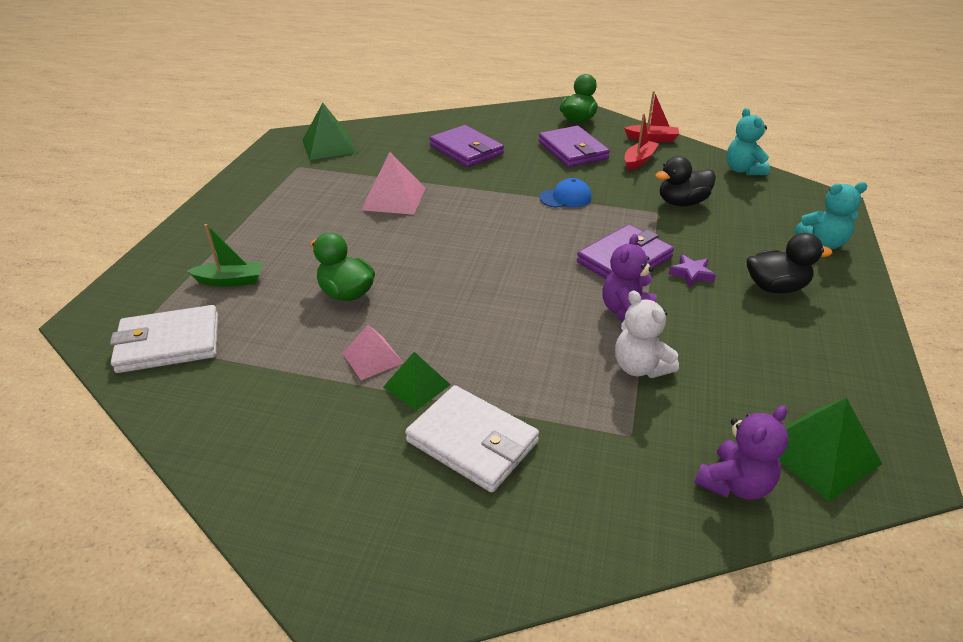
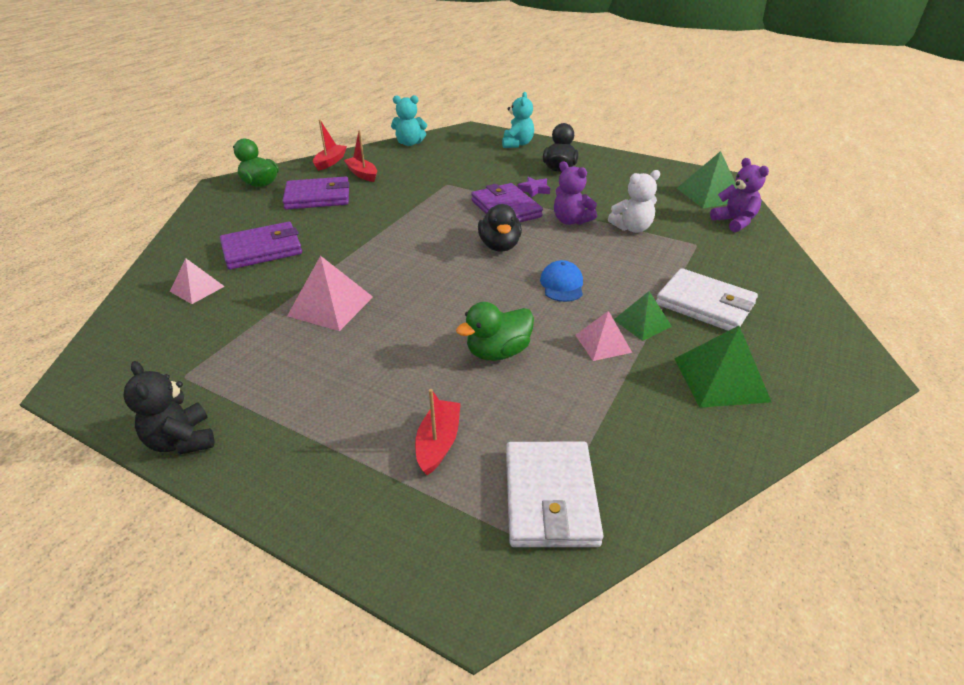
camera: 75 degrees left, 0 degrees up
green boat [187,224,263,287] -> red boat [415,389,461,475]
green pyramid [302,103,357,160] -> green pyramid moved to [674,326,771,408]
white wallet [405,385,539,493] -> white wallet turned 75 degrees clockwise [656,268,758,331]
blue cap [539,178,592,208] -> blue cap moved to [540,260,583,302]
black duck [655,156,716,206] -> black duck moved to [478,204,522,252]
none -> black teddy bear [123,361,214,455]
none -> pink pyramid [170,258,225,304]

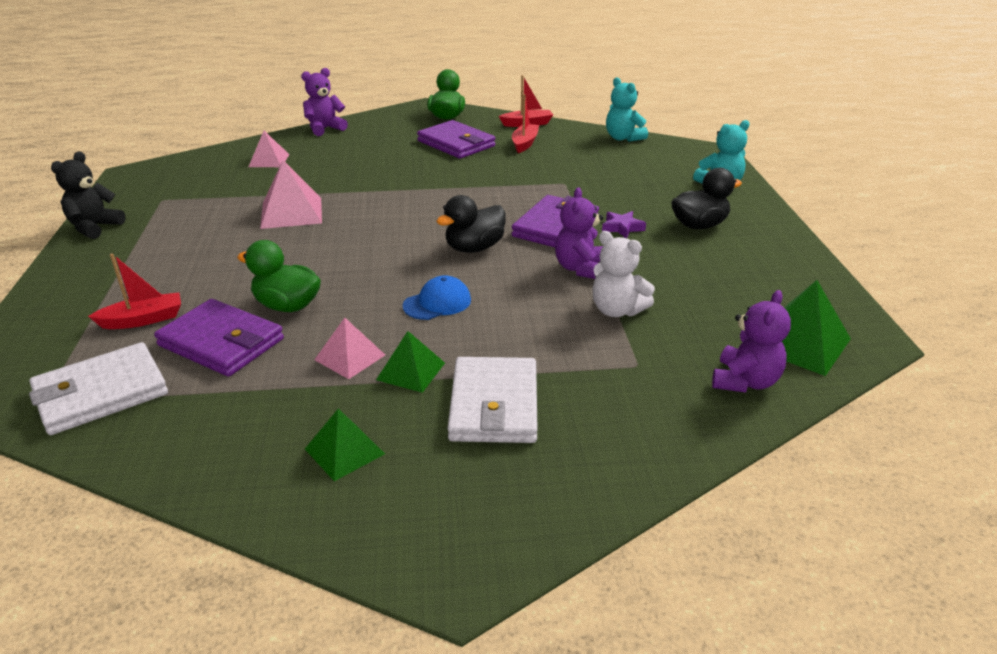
camera: 55 degrees right, 5 degrees down
purple wallet [220,222,302,270] -> purple wallet moved to [154,299,284,377]
green pyramid [674,326,771,408] -> green pyramid [305,409,385,481], size x0.64
none -> purple teddy bear [301,68,348,136]

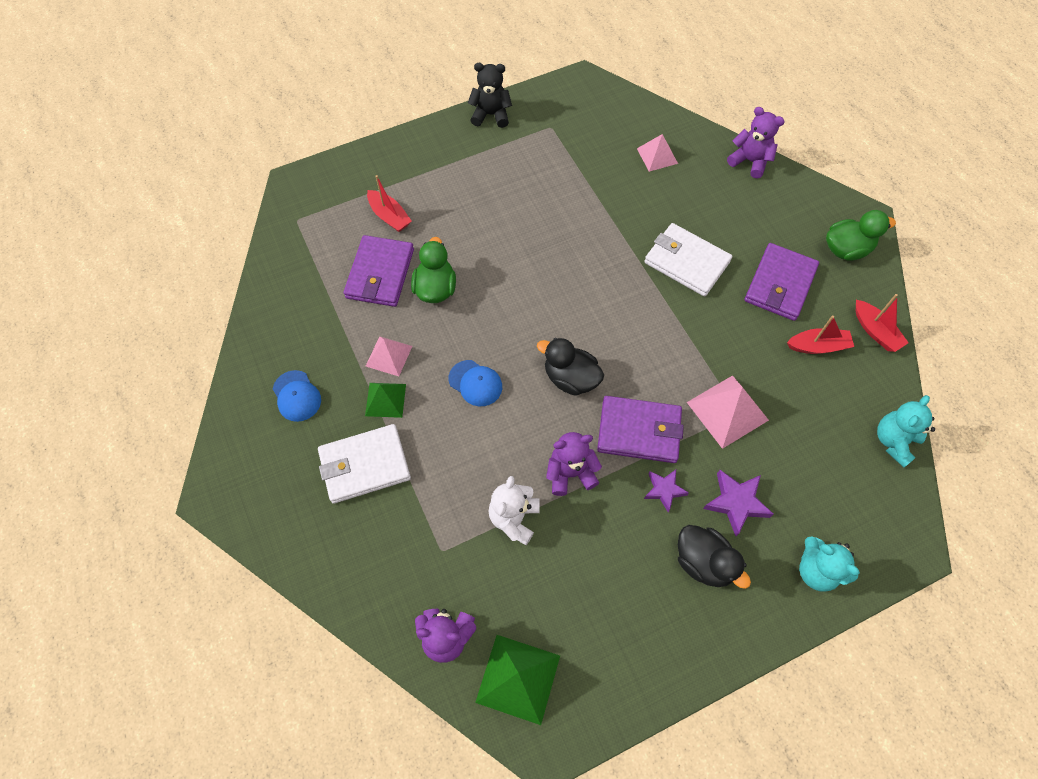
camera: 70 degrees right, 30 degrees up
white wallet [29,342,168,435] -> white wallet moved to [644,223,732,296]
pink pyramid [260,160,322,229] -> pink pyramid moved to [687,375,769,449]
green pyramid [305,409,385,481] -> blue cap [273,370,321,422]
none -> purple star [703,470,773,536]

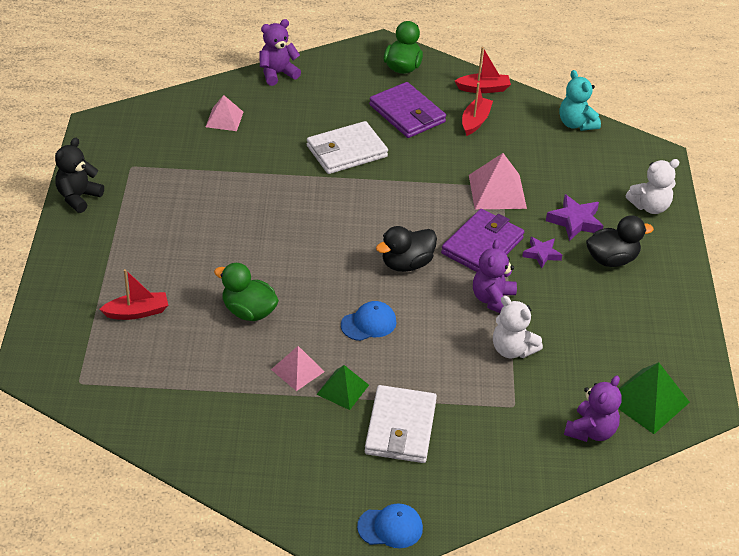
camera: 65 degrees left, 20 degrees down
blue cap [273,370,321,422] -> blue cap moved to [357,503,423,548]
purple wallet [344,235,414,307] -> none
turquoise teddy bear [799,536,860,591] -> white teddy bear [626,159,680,214]

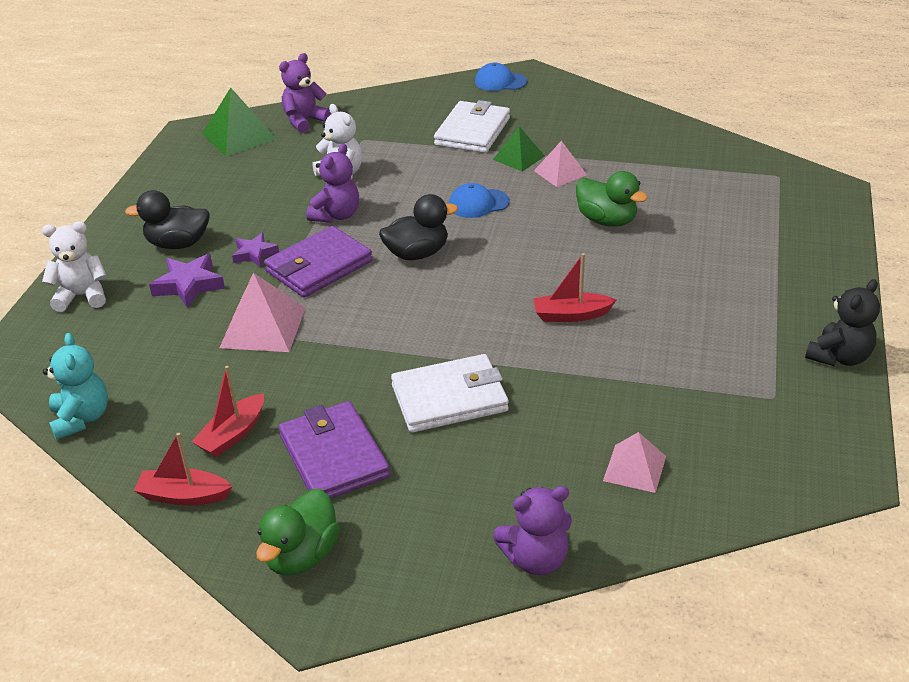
camera: 165 degrees left, 5 degrees down
red boat [99,269,168,320] -> red boat moved to [533,253,616,322]

